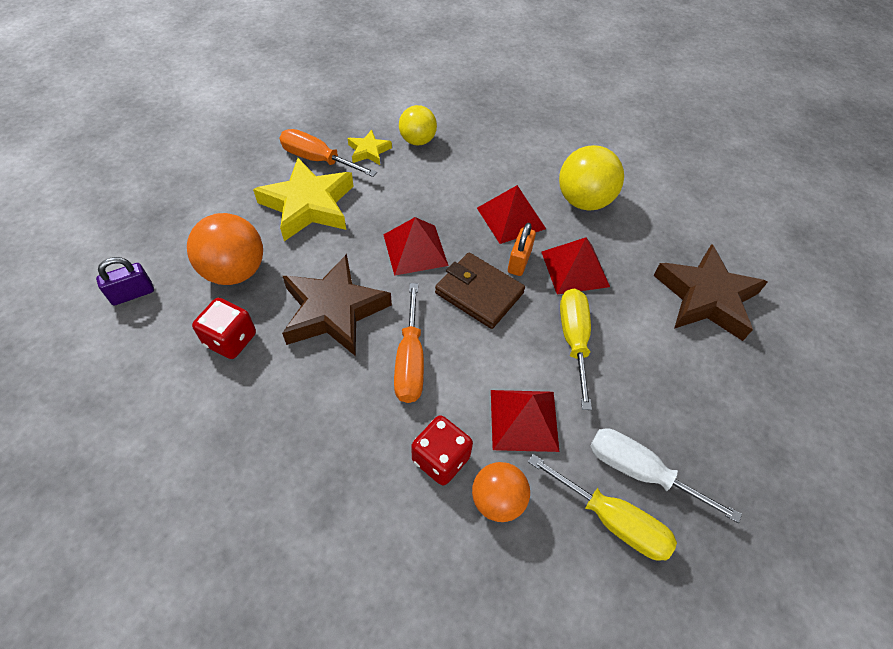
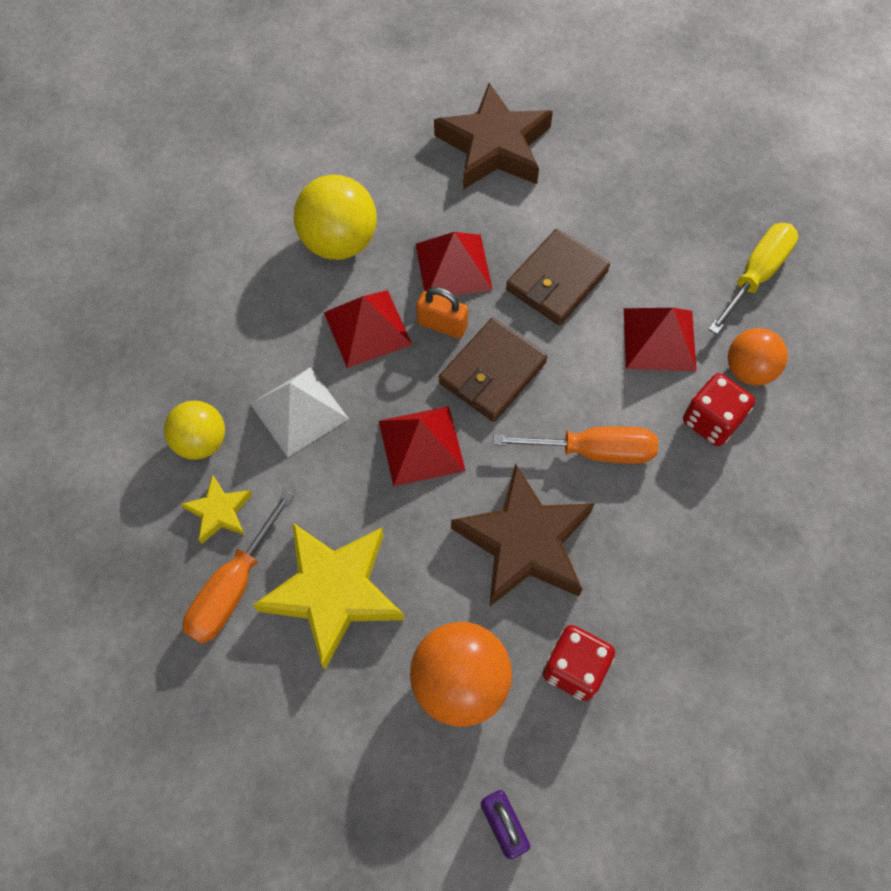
camera: 85 degrees left, 10 degrees up
yellow screwdriver [560,288,592,410] -> brown wallet [506,229,610,325]
white screwdriver [590,428,742,523] -> none
none -> white pyramid [250,367,349,457]

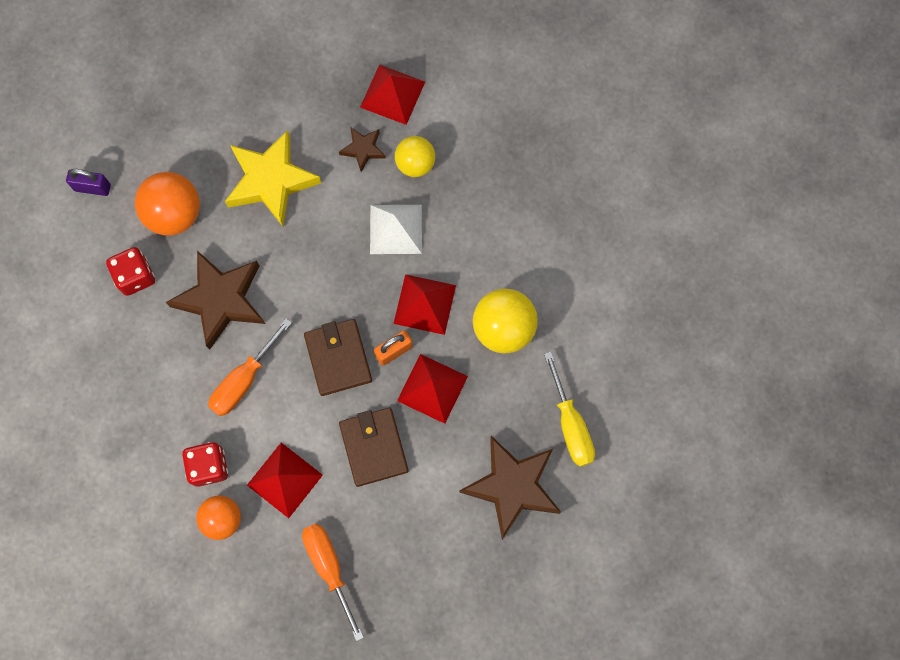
camera: 125 degrees right, 10 degrees up
yellow star [181,474,252,544] -> brown star [339,127,386,172]
orange screwdriver [183,490,294,644] -> orange screwdriver moved to [302,523,364,641]
red pyramid [379,406,466,487] -> red pyramid moved to [360,65,425,125]
yellow screwdriver [708,223,798,335] -> yellow screwdriver moved to [544,352,595,467]

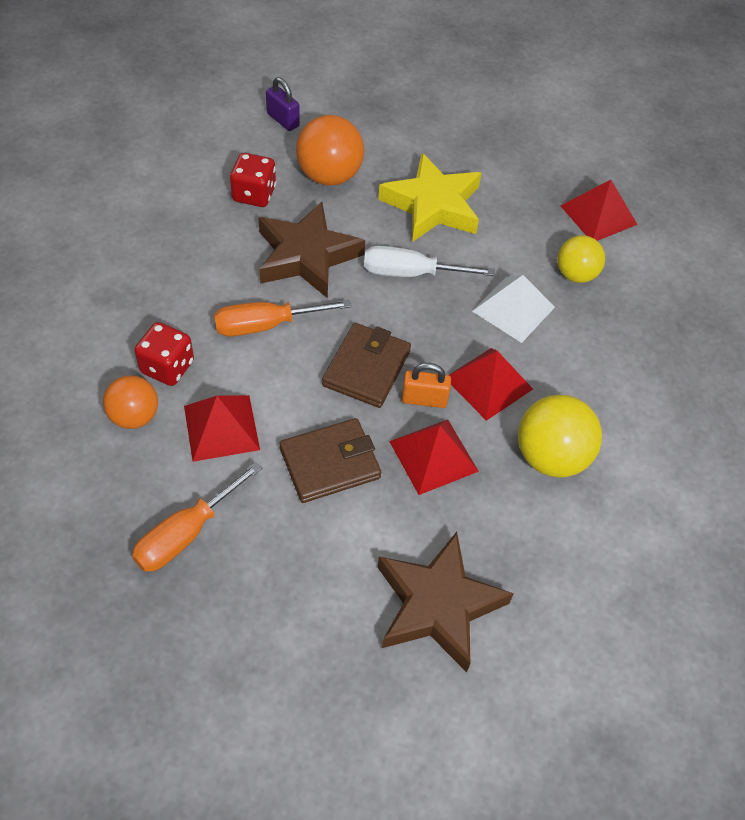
camera: 35 degrees right, 20 degrees down
orange screwdriver [302,523,364,641] -> orange screwdriver turned 150 degrees counterclockwise [132,462,262,572]
brown star [339,127,386,172] -> none
brown wallet [339,408,409,487] -> brown wallet turned 45 degrees clockwise [280,418,381,503]
yellow screwdriver [544,352,595,467] -> none
none -> white screwdriver [364,246,495,277]

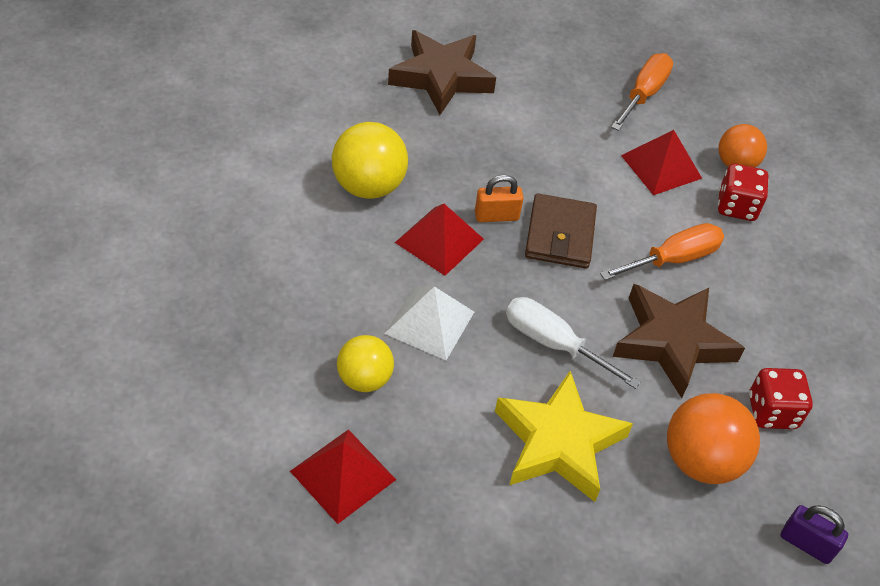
camera: 165 degrees right, 5 degrees down
brown wallet [280,418,381,503] -> none
white screwdriver [364,246,495,277] -> white screwdriver turned 135 degrees counterclockwise [506,297,641,389]
red pyramid [389,419,479,495] -> none

